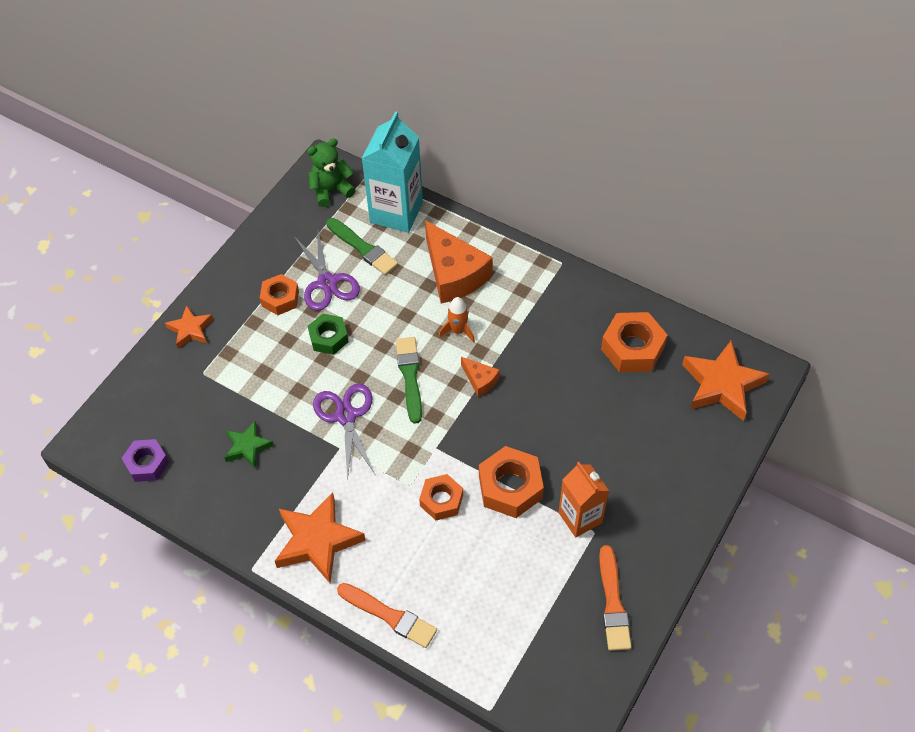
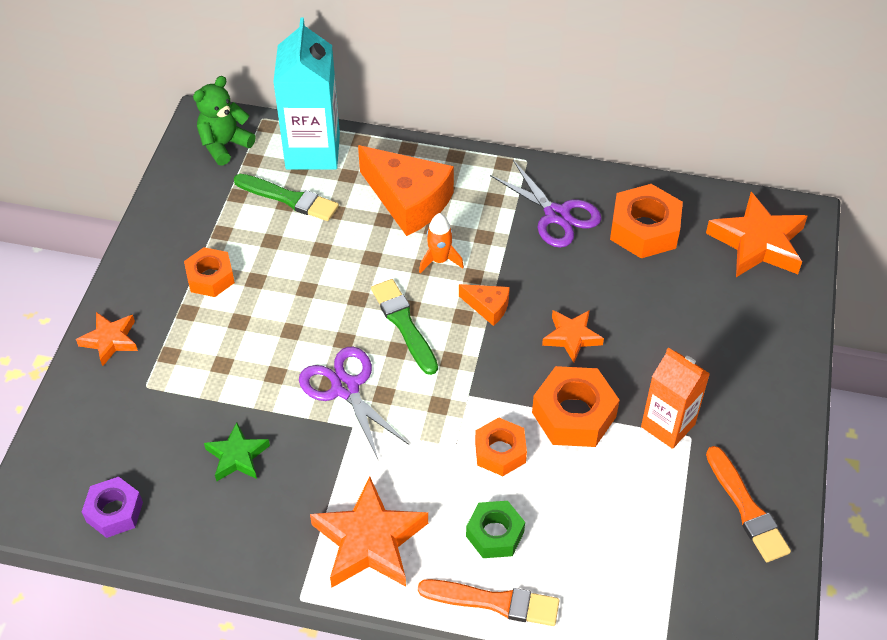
camera: 20 degrees left, 5 degrees down
purple scissors [295,232,360,311] -> purple scissors moved to [490,160,602,248]
green nut [308,314,349,355] -> green nut moved to [466,501,525,558]
none -> orange star [542,310,604,363]

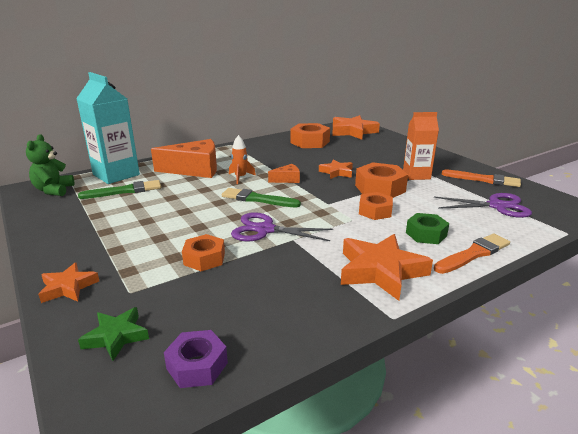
camera: 45 degrees left, 25 degrees down
orange nut [184,247,235,297] -> orange nut moved to [182,234,225,271]
green star [204,422,270,482] -> green star moved to [78,307,149,361]
purple scissors [490,160,602,248] -> purple scissors moved to [434,193,532,218]

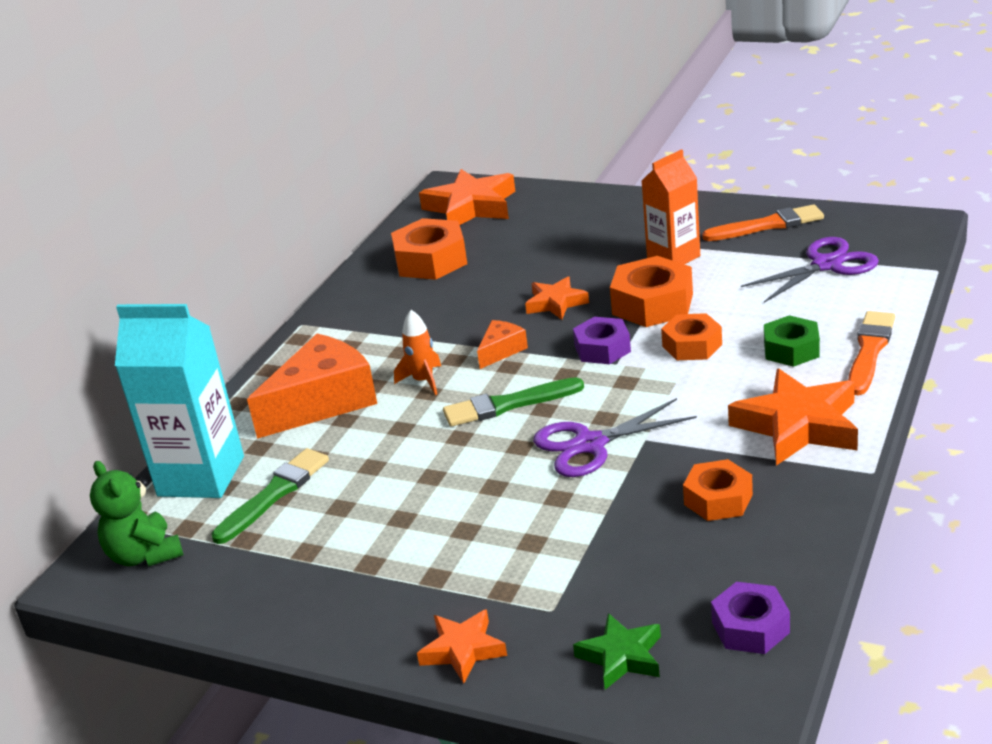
camera: 30 degrees left, 5 degrees up
orange nut [182,234,225,271] -> orange nut moved to [683,459,753,521]
none -> purple nut [573,317,631,364]

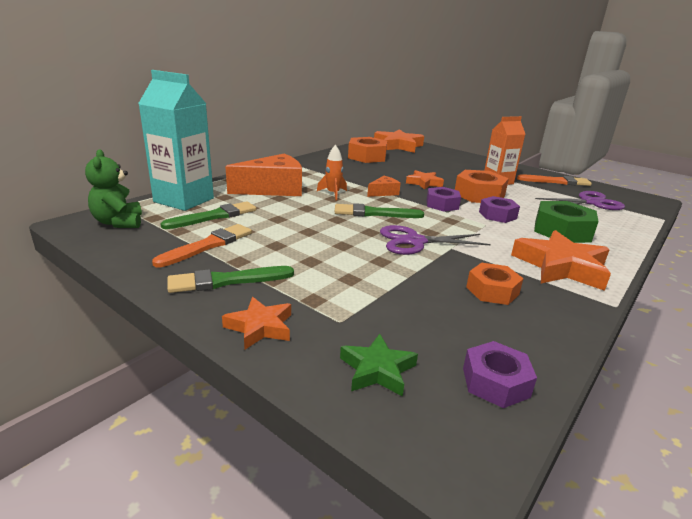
camera: 10 degrees right, 5 degrees down
orange nut [661,313,722,360] -> purple nut [479,196,520,223]
green nut [764,315,820,367] -> green nut [534,201,599,243], size x1.53
orange brush [848,311,895,395] -> orange brush moved to [152,224,252,268]
none -> green brush [167,266,294,293]

